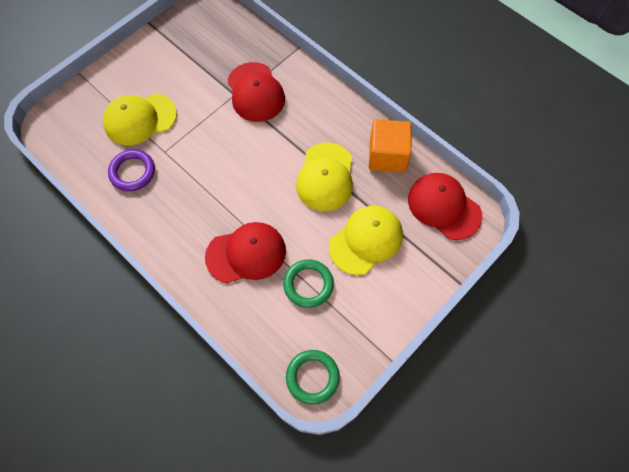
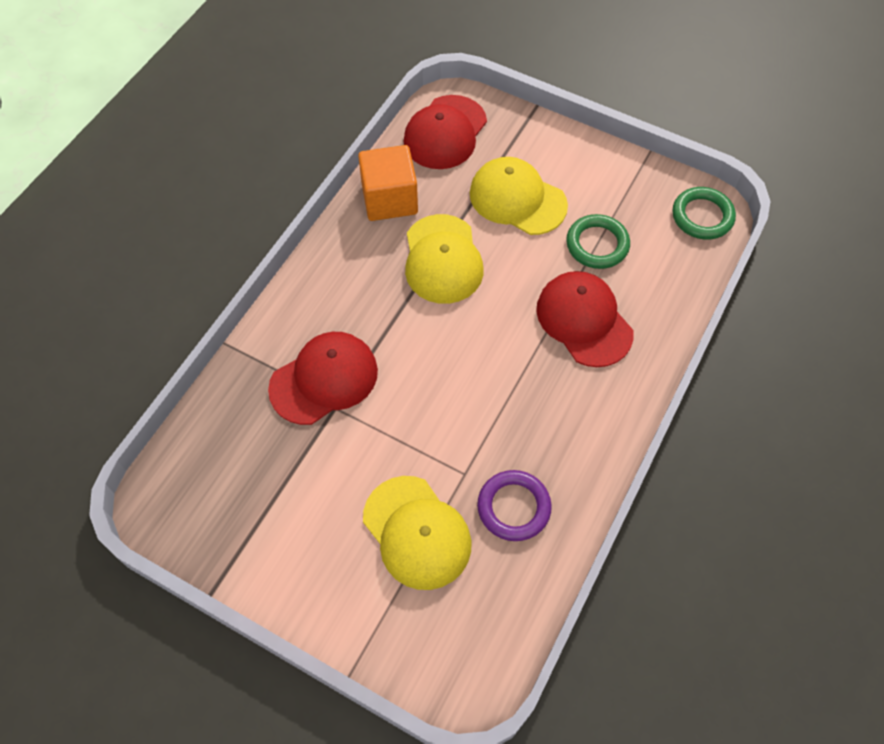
camera: 105 degrees left, 5 degrees down
yellow cap [296,143,353,211] -> yellow cap turned 90 degrees clockwise [405,214,484,304]

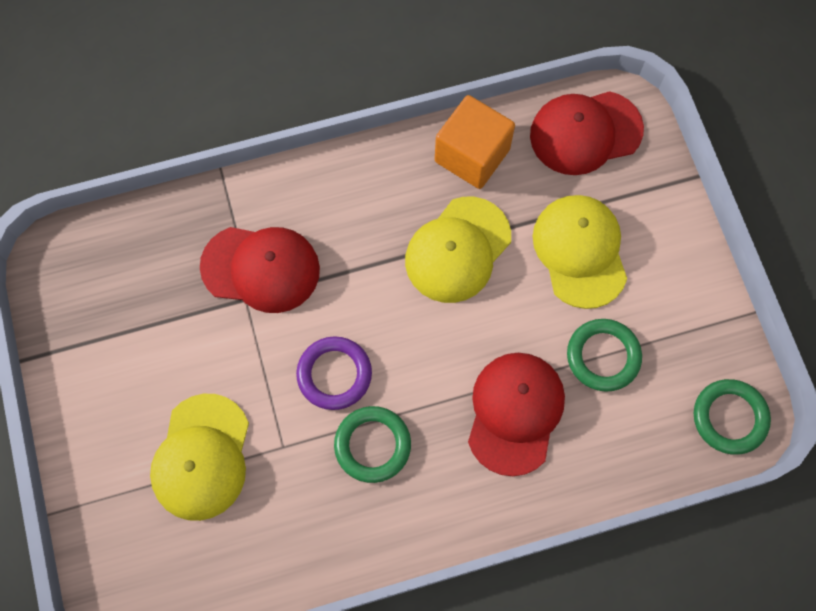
camera: 45 degrees right, 10 degrees up
purple ring [477,470,552,541] -> purple ring moved to [296,336,372,410]
none -> green ring [334,406,411,483]

